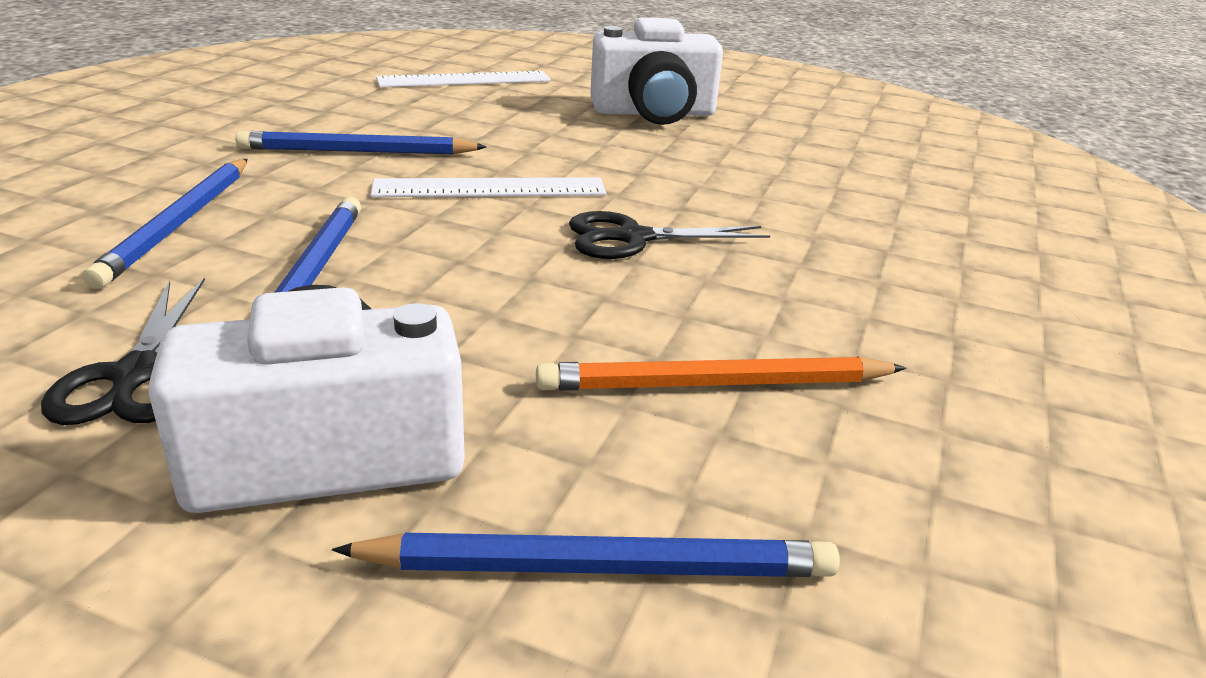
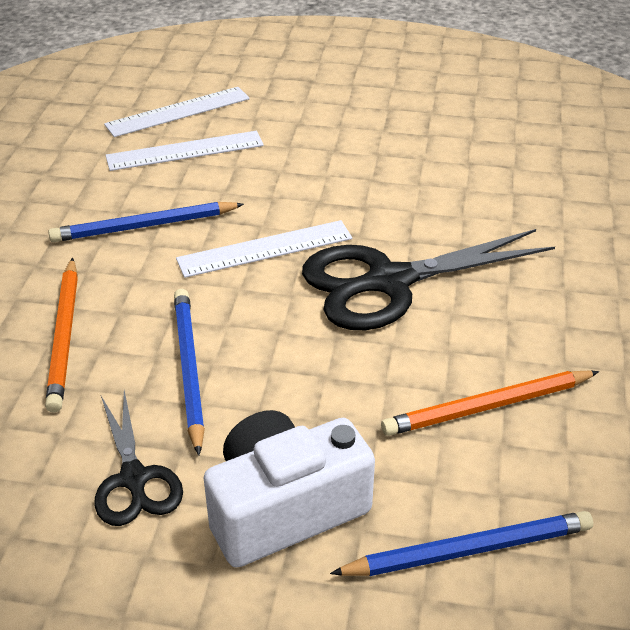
camera: 10 degrees left, 10 degrees up
blue pencil [83,159,248,289] -> orange pencil [45,258,78,413]
black scissors [569,211,770,259] -> black scissors [302,229,555,330], size x1.79
white camera [590,17,723,125] -> none
none -> white ruler [105,131,264,171]

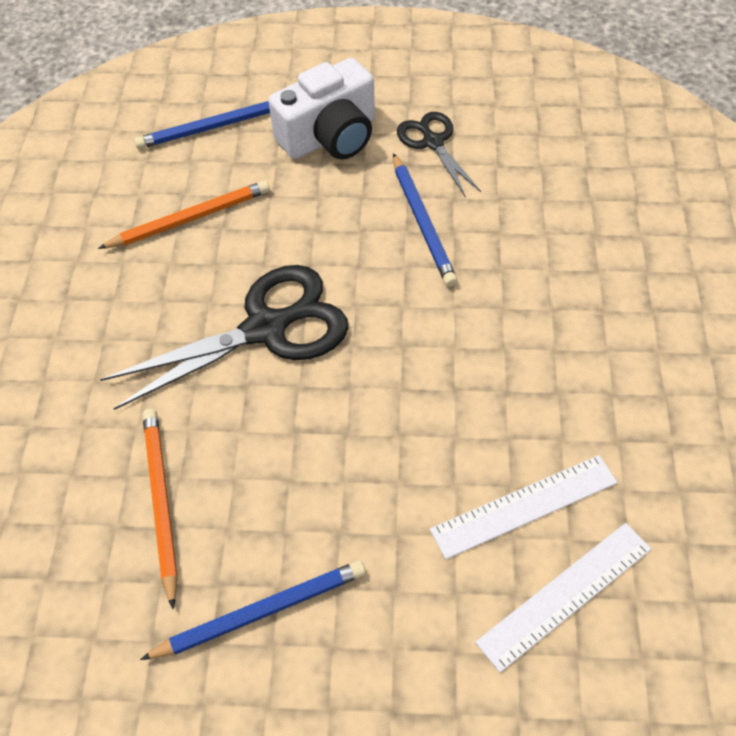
camera: 175 degrees right, 15 degrees up
orange pencil [45,258,78,413] -> orange pencil moved to [143,409,178,609]
blue pencil [48,202,244,242] -> blue pencil moved to [140,560,366,660]
white ruler [176,220,353,278] -> none

